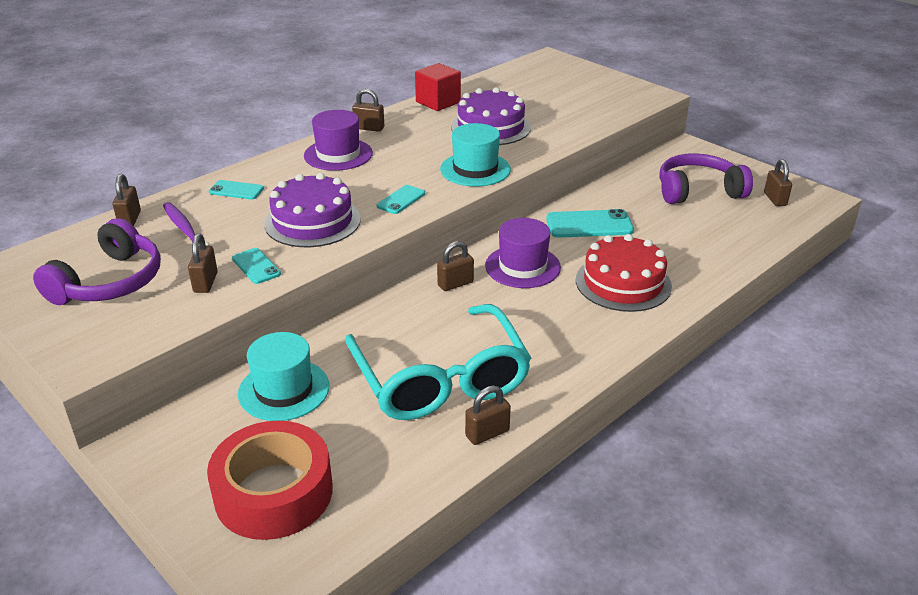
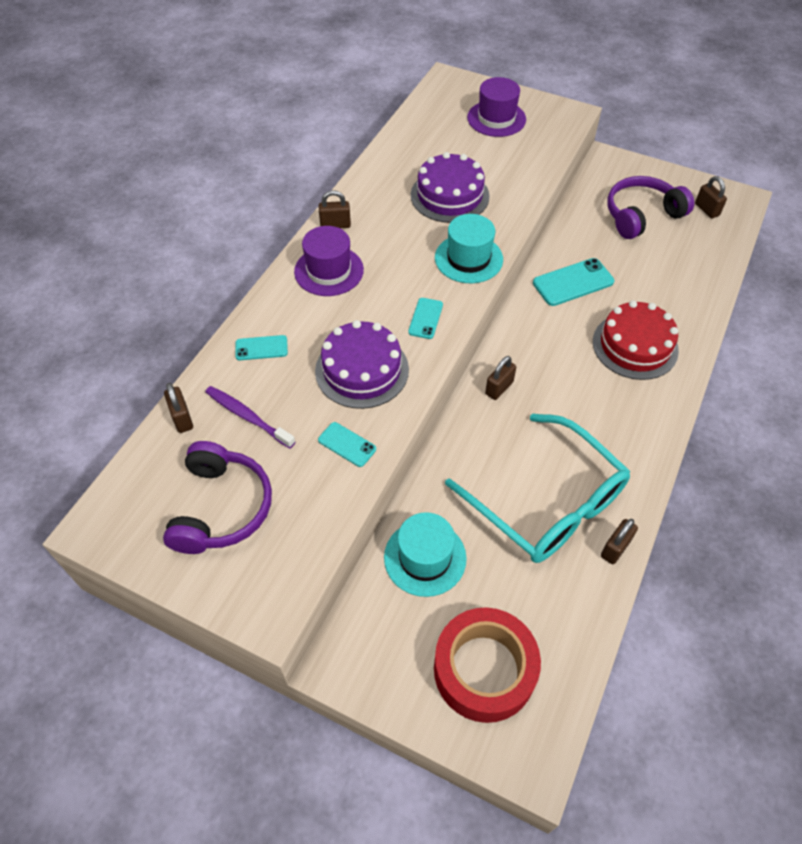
camera: 20 degrees left, 20 degrees up
brown padlock [188,234,218,293] -> none
red cube [415,63,461,111] -> none
purple hat [485,218,561,288] -> purple hat moved to [467,77,526,137]

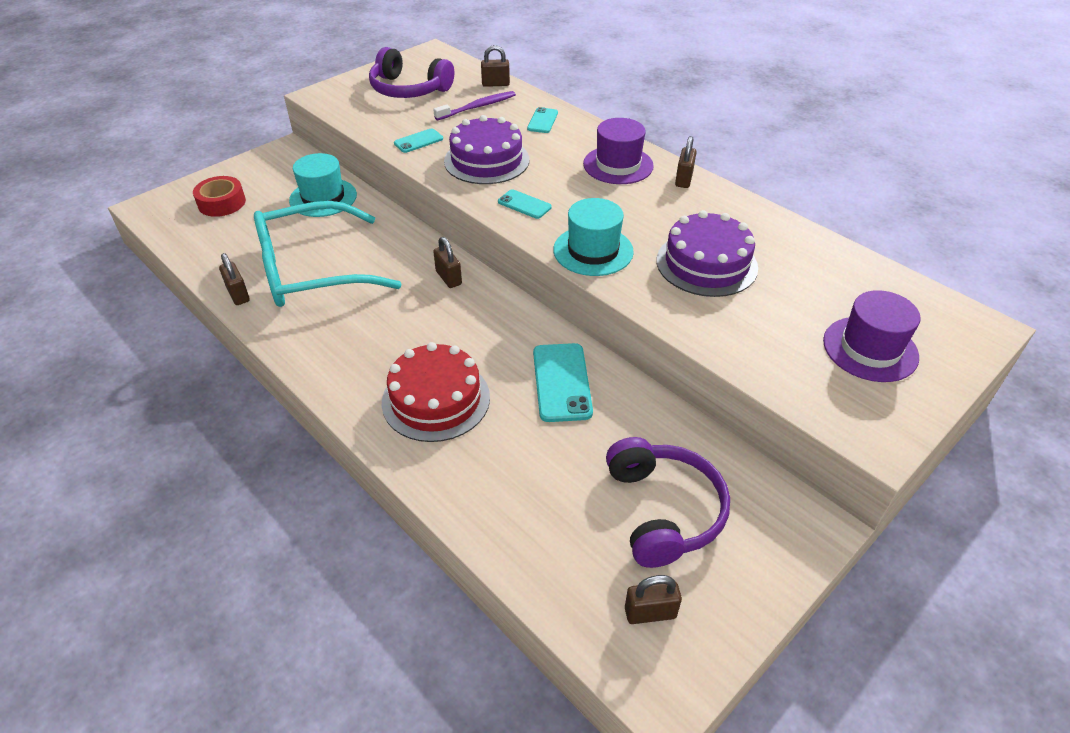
camera: 110 degrees right, 10 degrees down
red tape [434,607,541,723] -> red tape [193,176,246,217], size x0.60

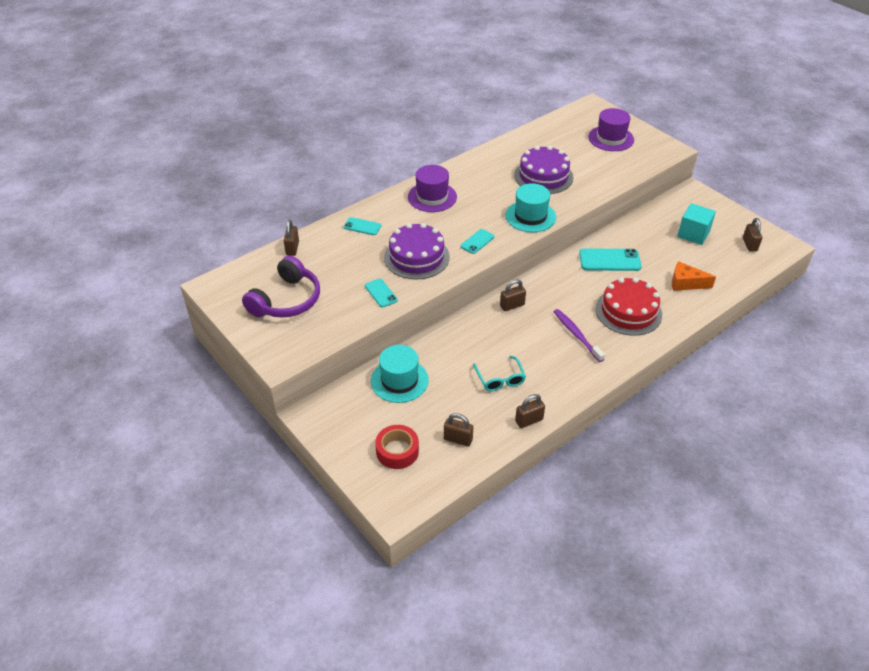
camera: 85 degrees left, 0 degrees up
turquoise glasses [254,201,402,307] -> turquoise glasses [473,356,526,392], size x0.43
purple toothbrush [433,91,516,120] -> purple toothbrush moved to [553,309,605,362]
purple headphones [606,437,730,568] -> turquoise cube [677,203,716,245]
brown padlock [675,136,696,188] -> brown padlock moved to [444,413,473,447]
none -> orange cheese [672,261,716,291]

